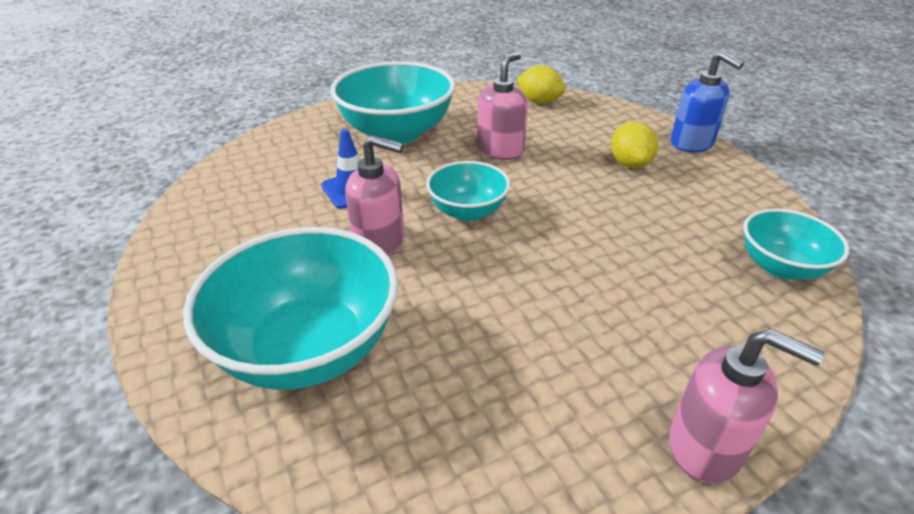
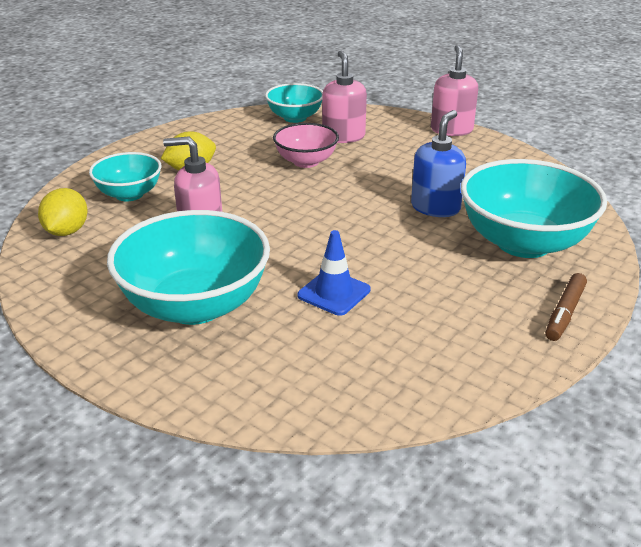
camera: 115 degrees left, 5 degrees down
pink soap dispenser [345,135,404,256] -> pink soap dispenser moved to [322,51,367,143]
turquoise bowl [426,161,510,221] -> turquoise bowl moved to [89,152,162,201]
blue soap dispenser [671,51,744,152] -> blue soap dispenser moved to [411,110,466,217]
none -> pink bowl [273,123,339,168]
none -> brown marker [545,273,587,341]

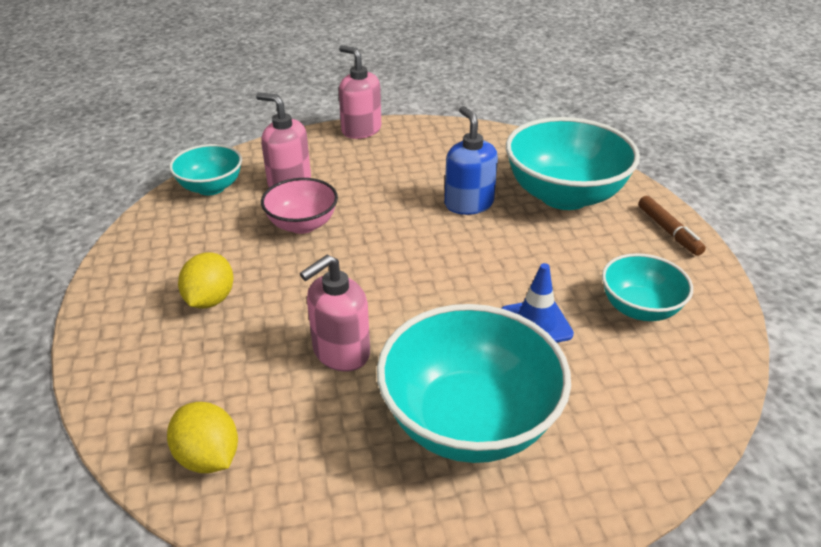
camera: 50 degrees left, 5 degrees up
turquoise bowl [89,152,162,201] -> turquoise bowl moved to [602,253,693,321]

